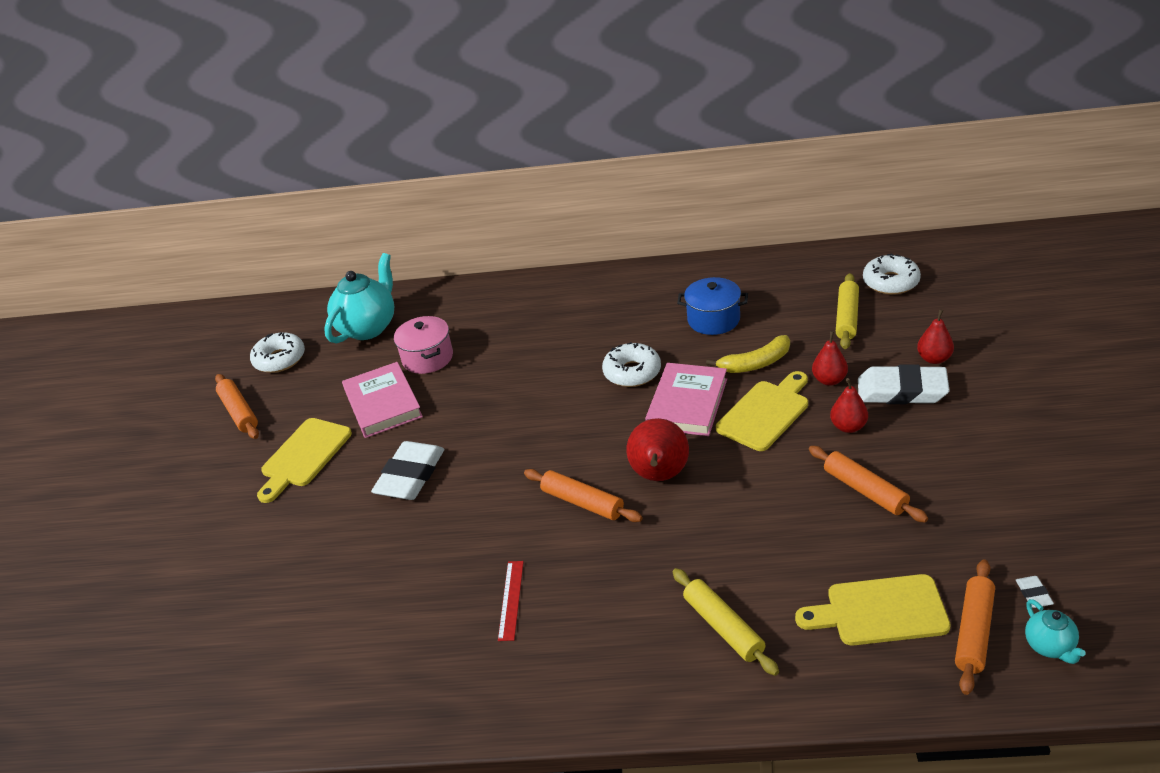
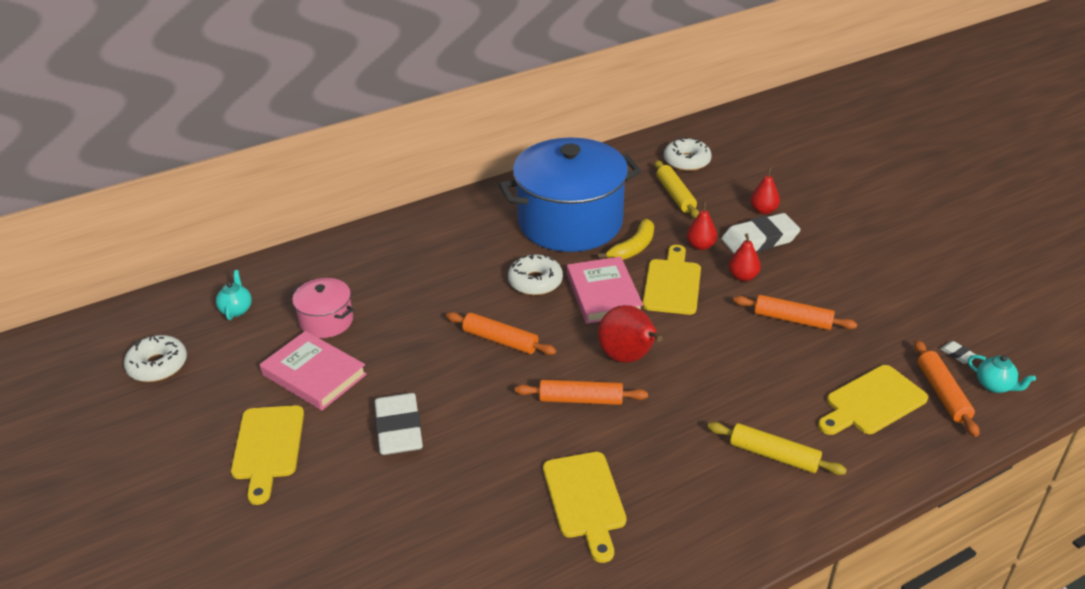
camera: 35 degrees left, 0 degrees up
orange rolling pin [215,374,259,439] -> orange rolling pin moved to [446,312,557,355]
turquoise teapot [324,253,394,344] -> turquoise teapot [216,270,252,320], size x0.49
red ruler [498,561,524,641] -> yellow cutting board [543,452,626,563]
blue pot [677,277,748,335] -> blue pot [499,137,641,252], size x2.19

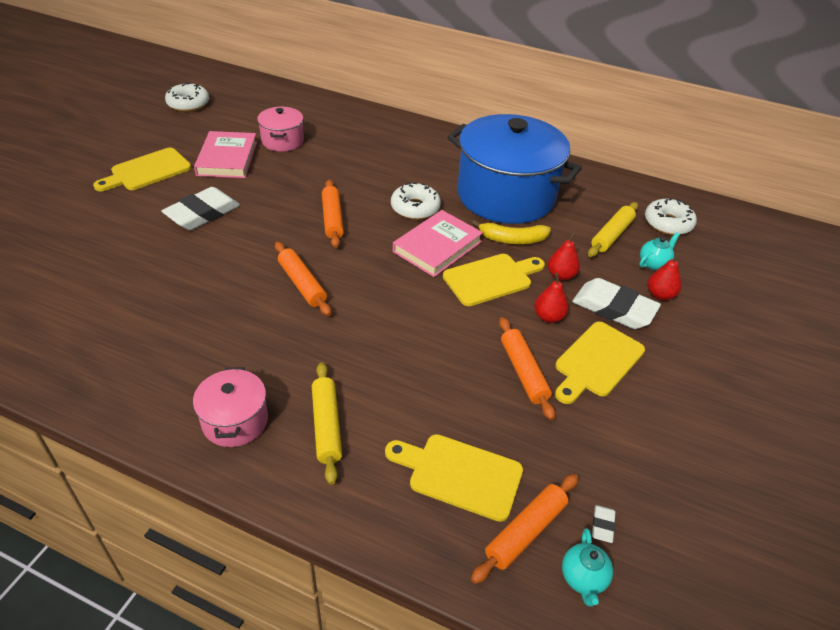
camera: 50 degrees right, 5 degrees up
turquoise teapot [216,270,252,320] -> turquoise teapot moved to [640,232,680,270]
yellow cutting board [543,452,626,563] -> yellow cutting board moved to [555,322,645,404]
red pear [598,305,663,363] -> none
none -> pink pot [193,367,268,447]

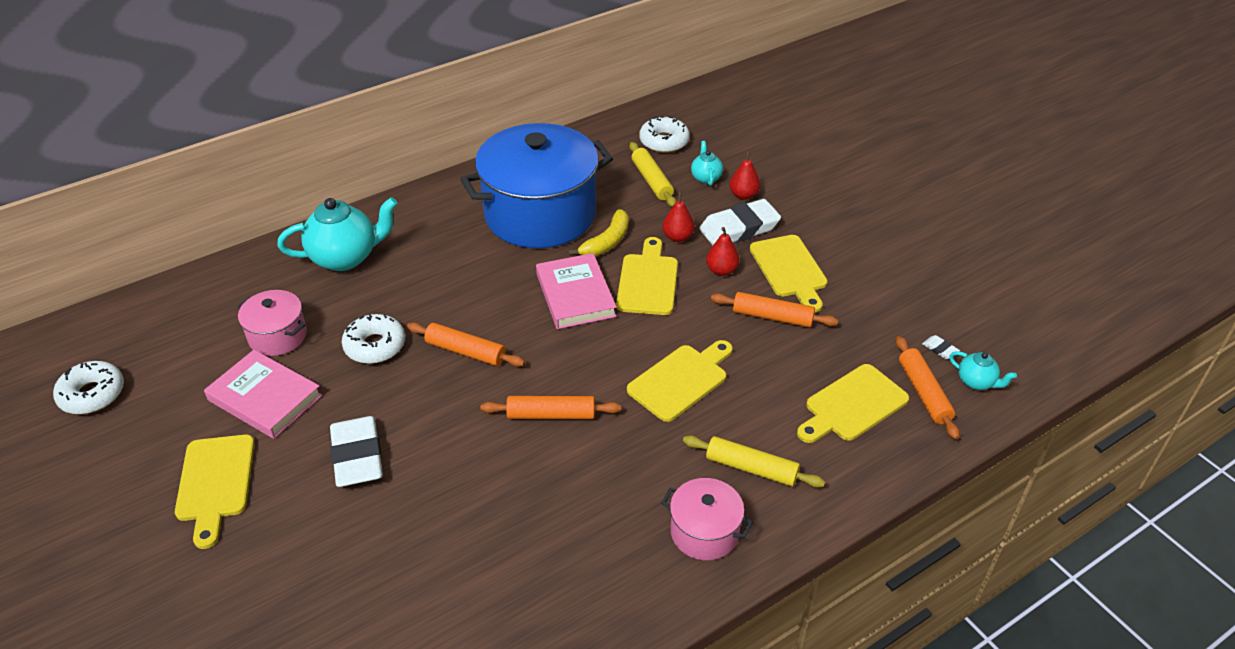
camera: 55 degrees left, 0 degrees up
white donut [391,183,441,220] -> white donut moved to [342,314,405,364]
none -> turquoise teapot [277,197,398,271]
none -> yellow cutting board [627,340,733,422]

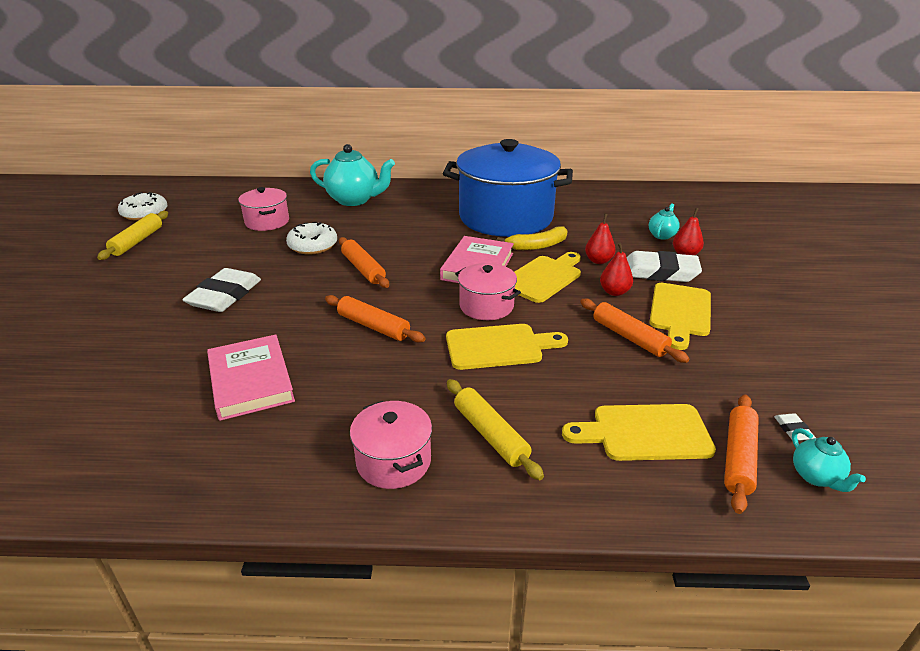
camera: 35 degrees right, 10 degrees down
yellow cutting board [175,435,255,549] -> none
pink book [204,350,322,439] -> pink book moved to [207,334,295,421]
yellow rolling pin [630,142,676,207] -> yellow rolling pin moved to [97,211,168,260]
white donut [639,116,690,153] -> none
none -> pink pot [455,263,521,320]

